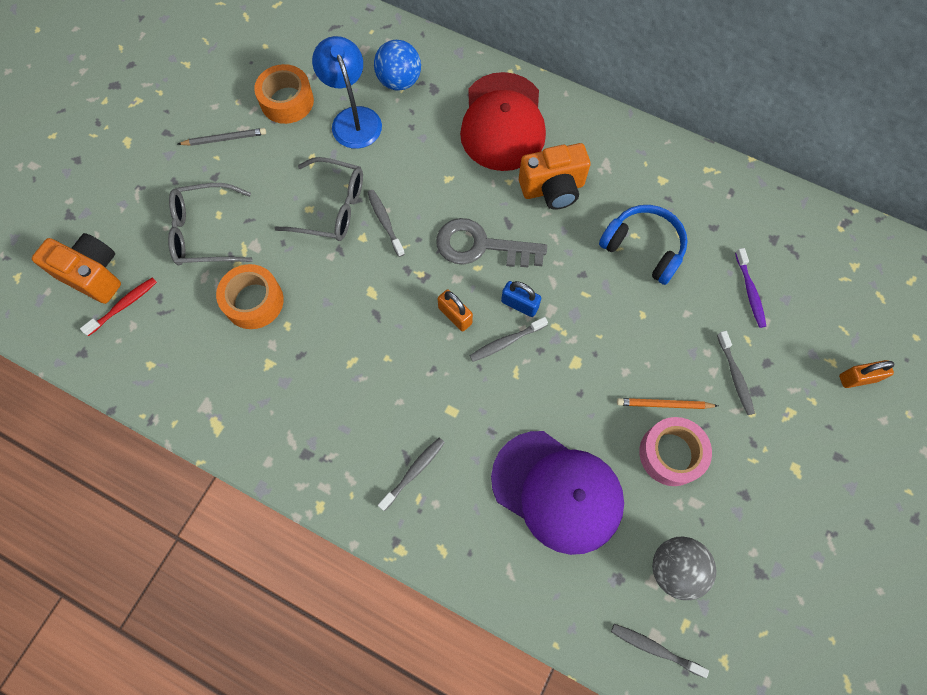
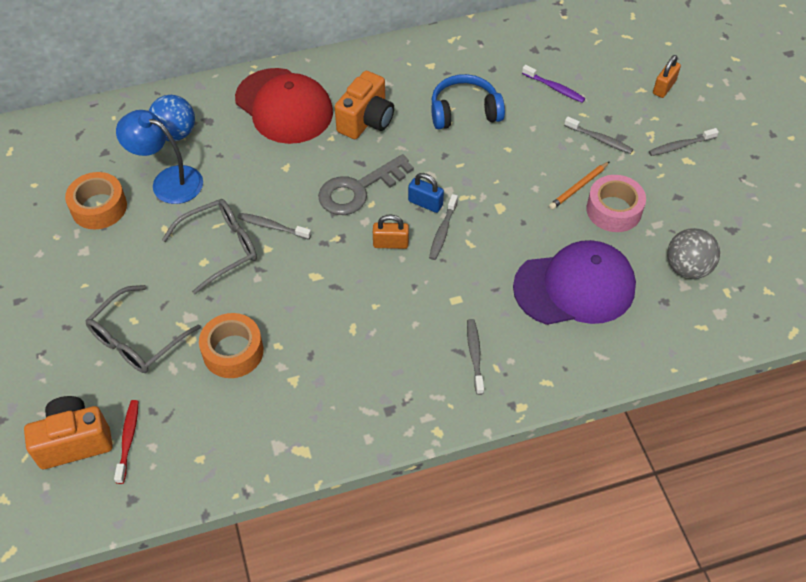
camera: 45 degrees left, 15 degrees down
grey pencil [178,128,266,146] -> none
blue padlock [501,281,541,317] -> blue padlock turned 45 degrees clockwise [408,173,444,213]
grey toothbrush [611,624,709,678] -> grey toothbrush moved to [649,128,719,156]

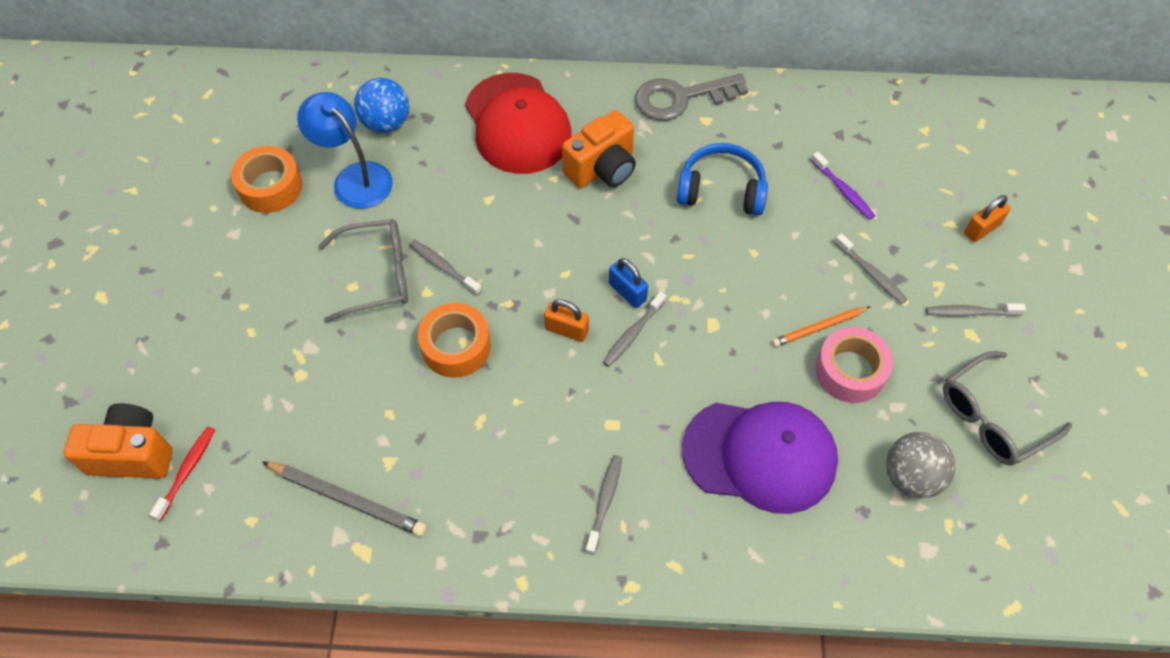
camera: 20 degrees right, 5 degrees up
grey glasses [85,285,201,373] -> grey glasses moved to [943,351,1072,466]
orange tape [199,313,263,378] -> orange tape moved to [418,303,491,378]
grey key [318,154,414,215] -> grey key moved to [635,73,748,121]
none -> grey pencil [262,461,427,537]

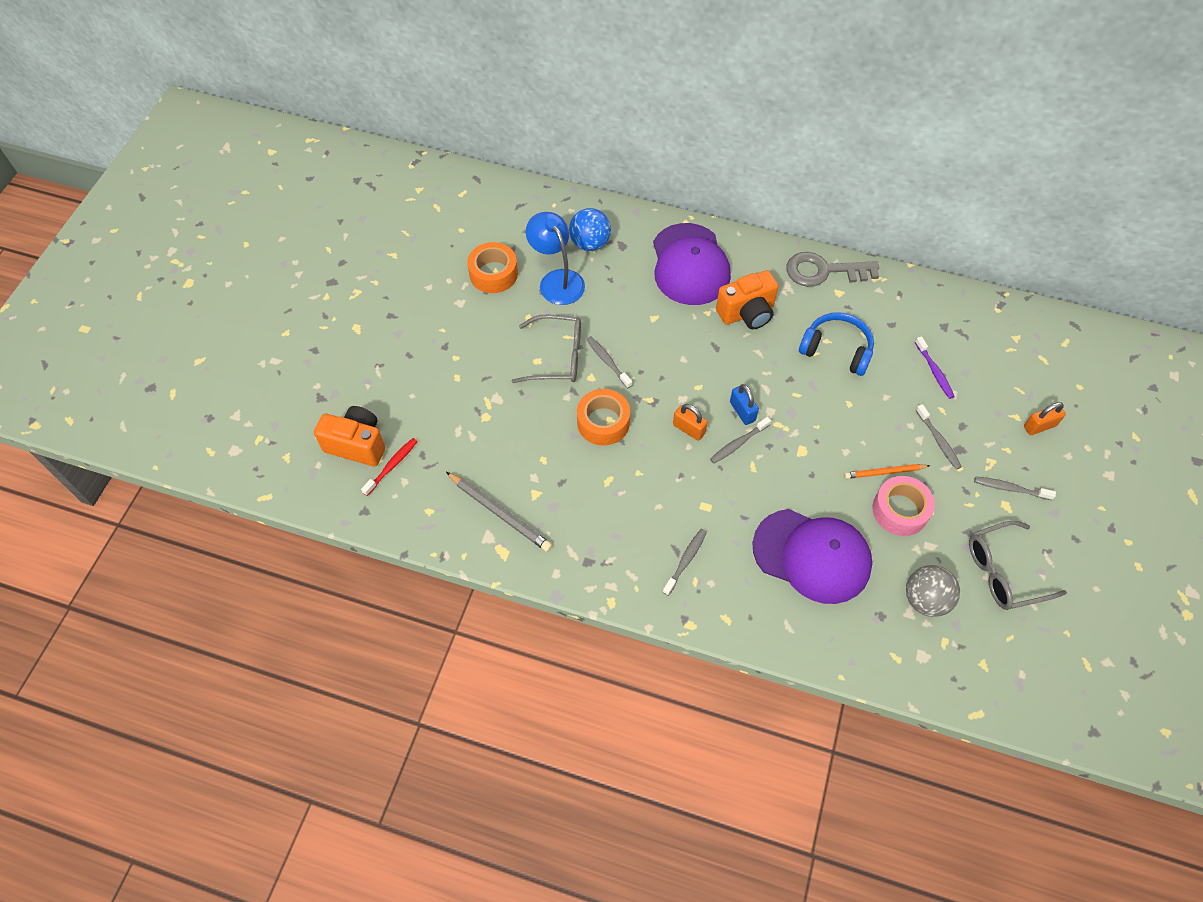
camera: 15 degrees right, 0 degrees up
red cap [465,73,572,174] -> purple cap [653,223,731,305]

